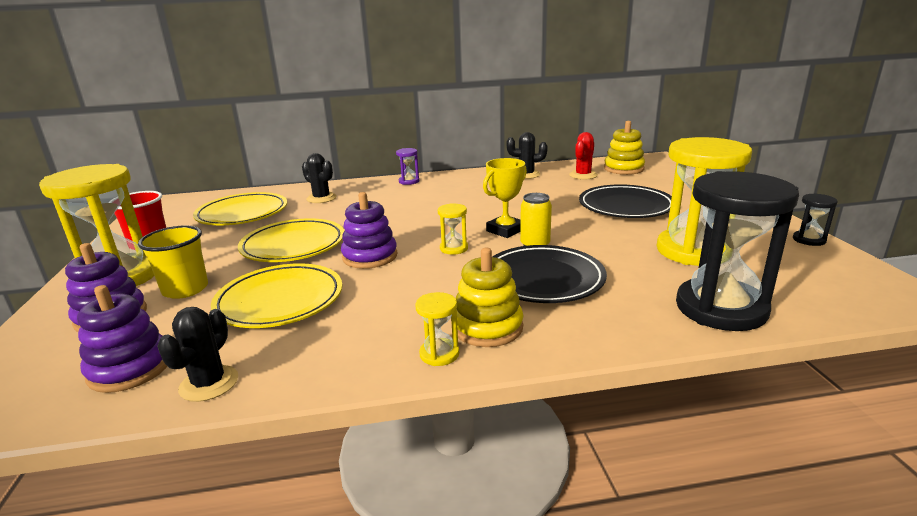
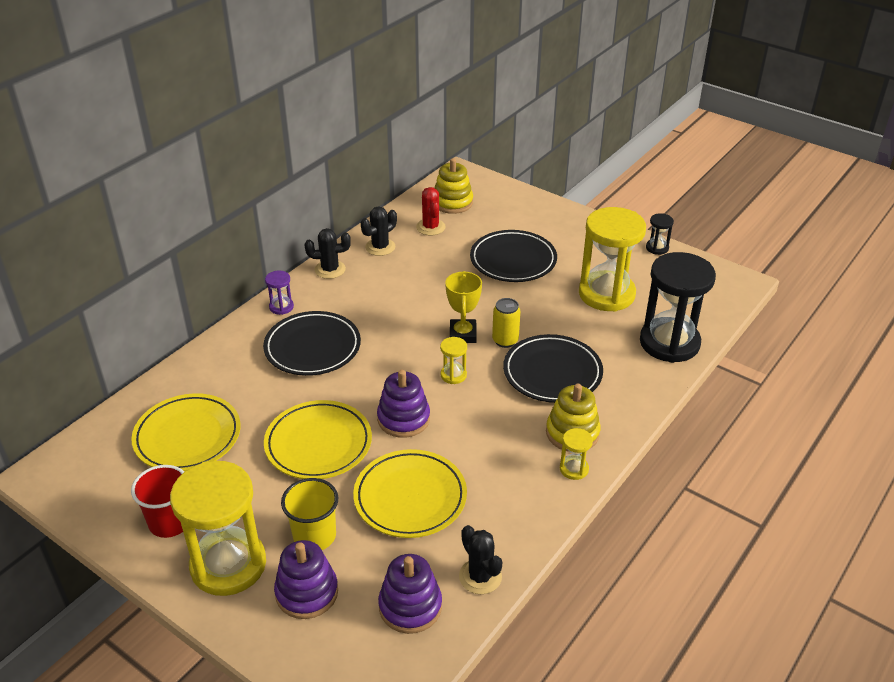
camera: 45 degrees left, 15 degrees up
black cactus [302,153,337,203] -> black cactus moved to [305,228,351,279]
none -> black plate [263,311,361,376]

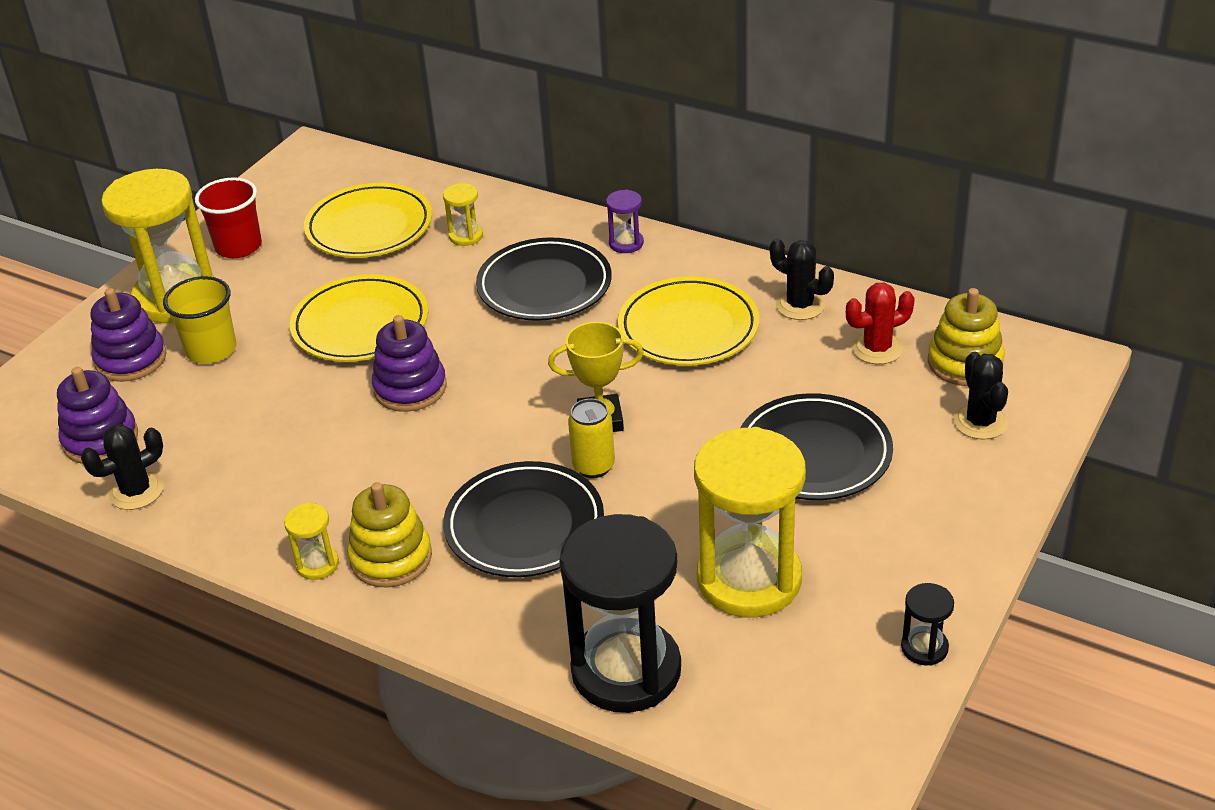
camera: 85 degrees right, 0 degrees up
black cactus [305,228,351,279] -> black cactus moved to [953,351,1008,440]
yellow plate [353,449,467,538] -> yellow plate moved to [618,276,759,366]
yellow hourglass [440,337,467,384] -> yellow hourglass moved to [443,183,483,246]

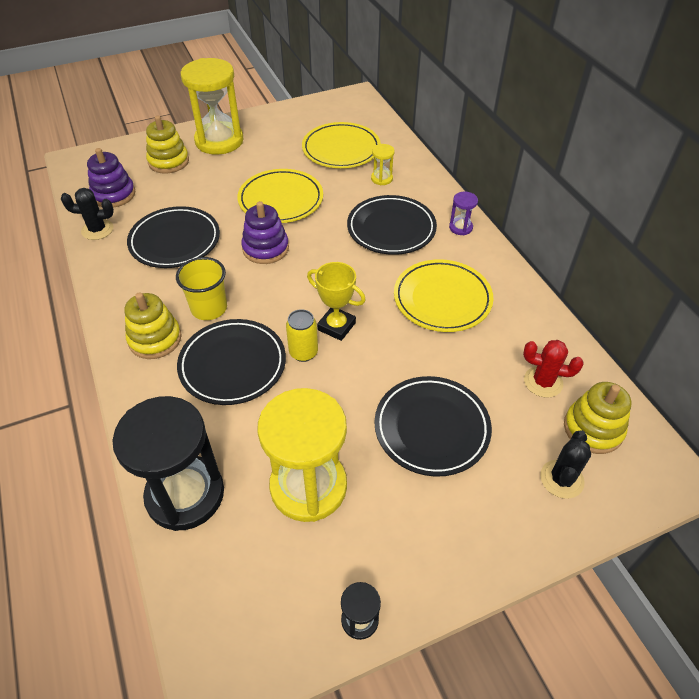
camera: 35 degrees right, 10 degrees up
purple stacking toy [91,288,167,382] -> yellow stacking toy [146,116,189,174]
yellow cup [163,276,236,364] -> yellow cup moved to [176,257,227,320]
red cup [195,177,262,258] -> none
yellow hourglass [284,503,339,580] -> none
black cactus [770,238,834,320] -> none
none -> black plate [127,206,220,268]

